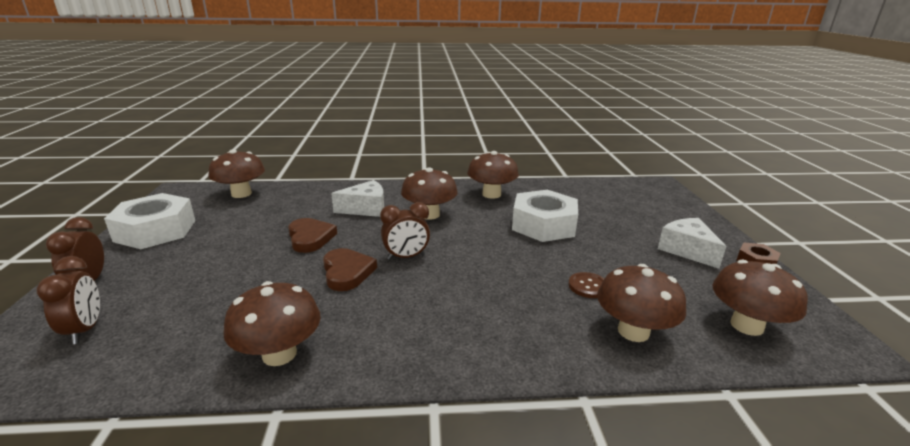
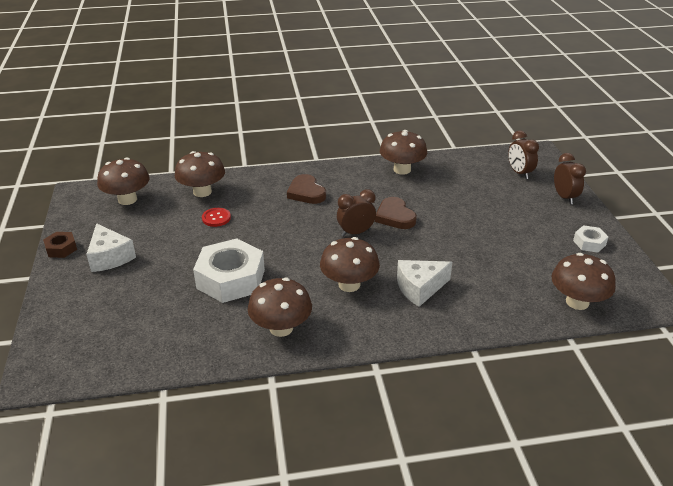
camera: 175 degrees right, 10 degrees up
white nut [104,193,195,249] -> white nut [573,225,608,253], size x0.48
brown heart [288,218,337,253] -> brown heart moved to [287,174,326,204]
brown button [568,272,604,298] -> red button [202,208,231,227]

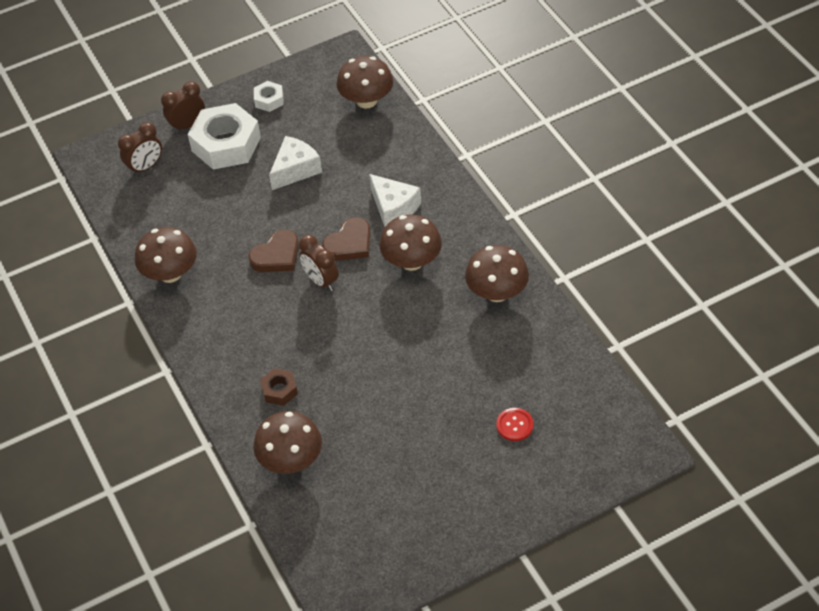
camera: 105 degrees left, 15 degrees up
brown nut [43,232,77,258] -> brown nut moved to [260,368,298,406]
white cheese [86,223,136,272] -> white cheese moved to [269,136,322,190]
brown mushroom [97,158,150,205] -> none
white nut [193,238,265,303] -> white nut moved to [188,103,261,170]
red button [202,208,231,227] -> red button moved to [496,408,534,441]
brown heart [287,174,326,204] -> brown heart moved to [322,217,371,261]

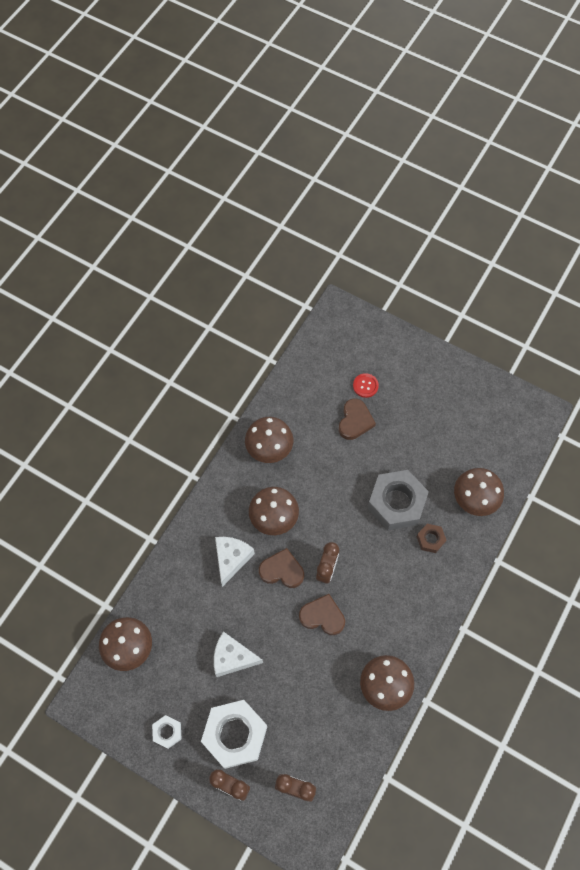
camera: 125 degrees left, 15 degrees up
none -> brown heart [339,398,376,440]
none -> grey nut [368,470,429,530]

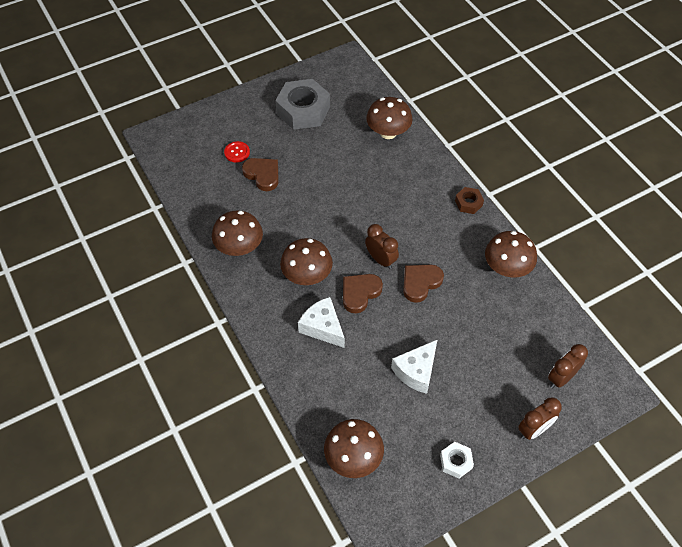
camera: 60 degrees left, 10 degrees down
white nut [201,700,267,769] -> none
grey nut [368,470,429,530] -> grey nut moved to [275,79,330,130]
brown nut [417,524,446,553] -> brown nut moved to [455,187,484,214]

